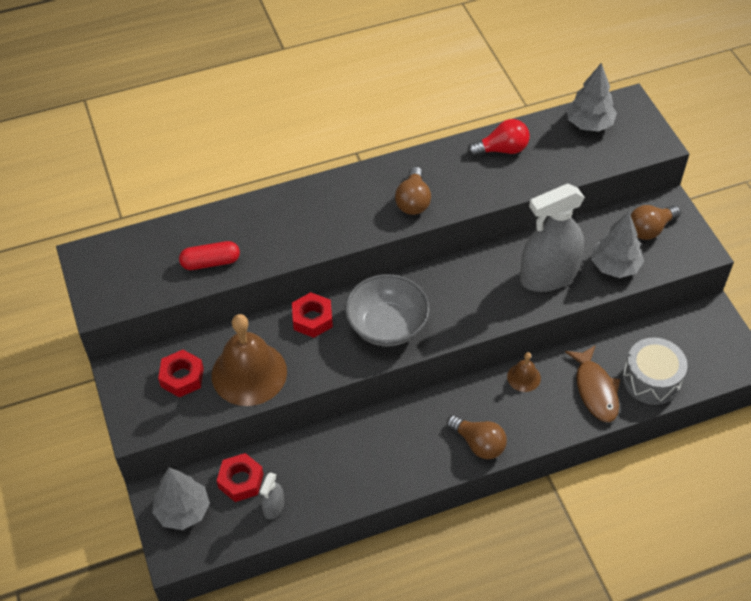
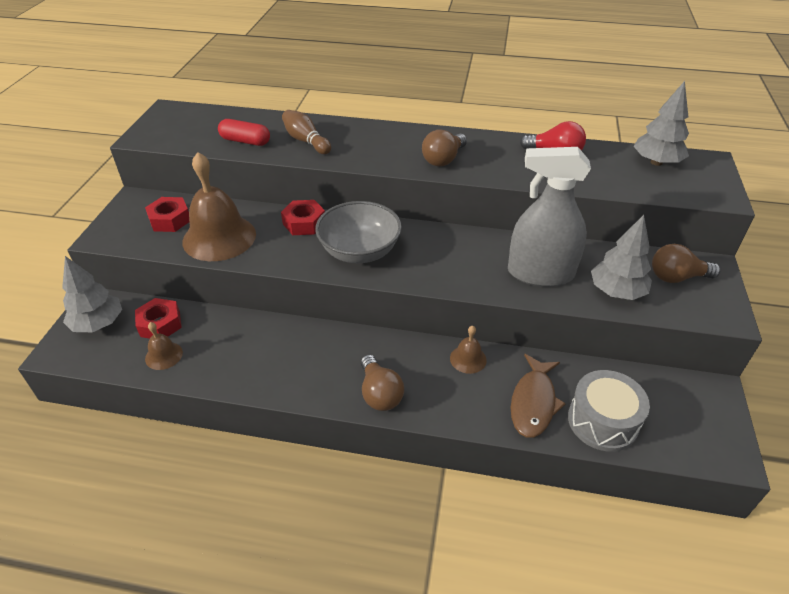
camera: 30 degrees right, 10 degrees down
grey spray bottle [260,472,284,519] -> brown bell [145,322,183,370]
none -> brown bowling pin [282,110,331,154]

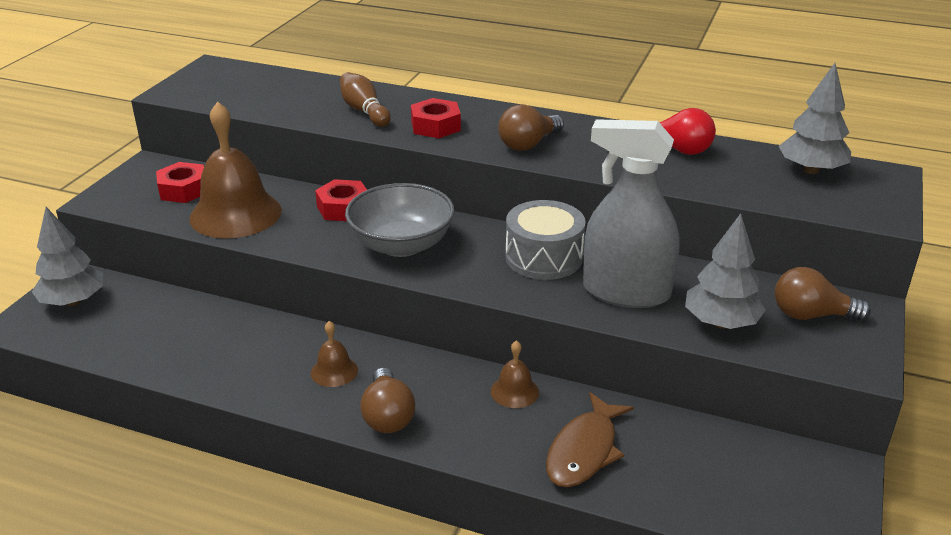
camera: 10 degrees right, 10 degrees down
red nut [135,298,182,339] -> red nut moved to [411,98,461,138]
brown bell [145,322,183,370] -> brown bell moved to [311,321,358,387]
red capsule [218,119,270,146] -> none
grey drum [568,370,650,452] -> grey drum moved to [505,200,586,280]

